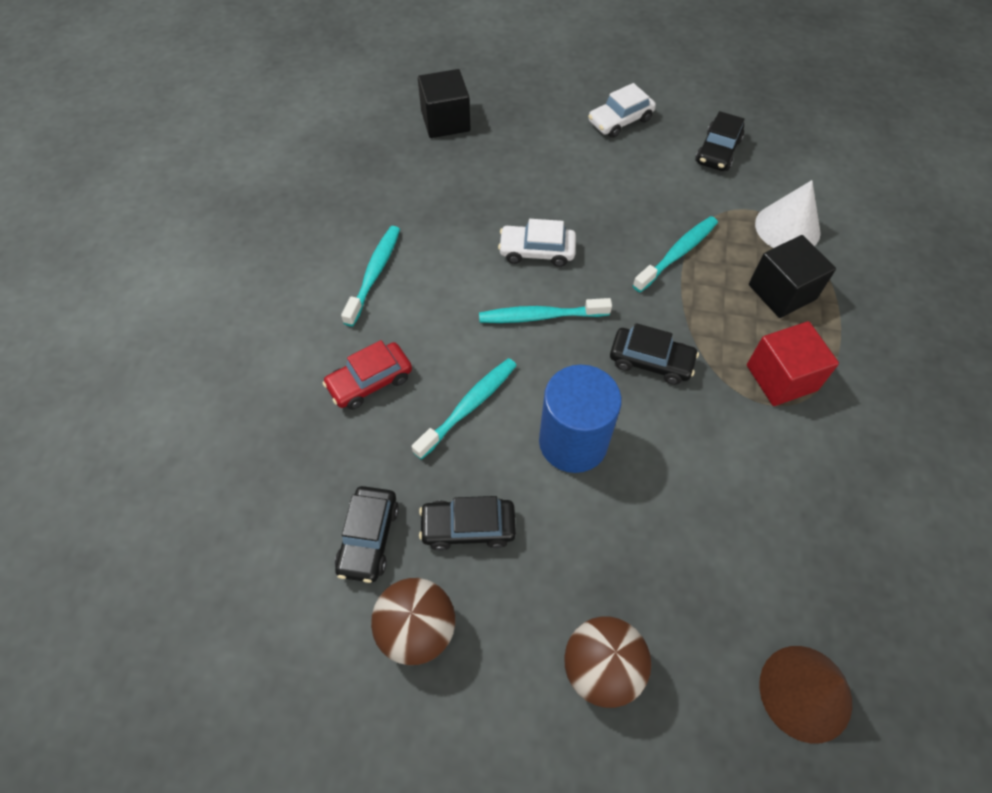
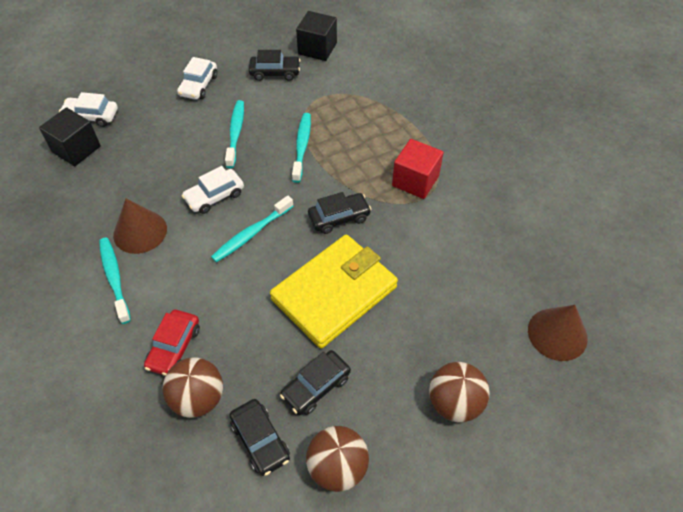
camera: 40 degrees left, 5 degrees down
turquoise toothbrush [411,358,517,460] -> turquoise toothbrush moved to [225,100,244,168]
blue cylinder [539,365,622,473] -> yellow wallet [270,235,398,349]
black car [695,111,744,171] -> black car turned 75 degrees counterclockwise [249,50,301,81]
black cube [749,235,836,318] -> black cube moved to [296,11,337,61]
white cone [755,180,821,248] -> none
none -> white car [59,92,118,127]
none -> brown cone [113,199,167,254]
none -> brown ball [162,357,223,418]

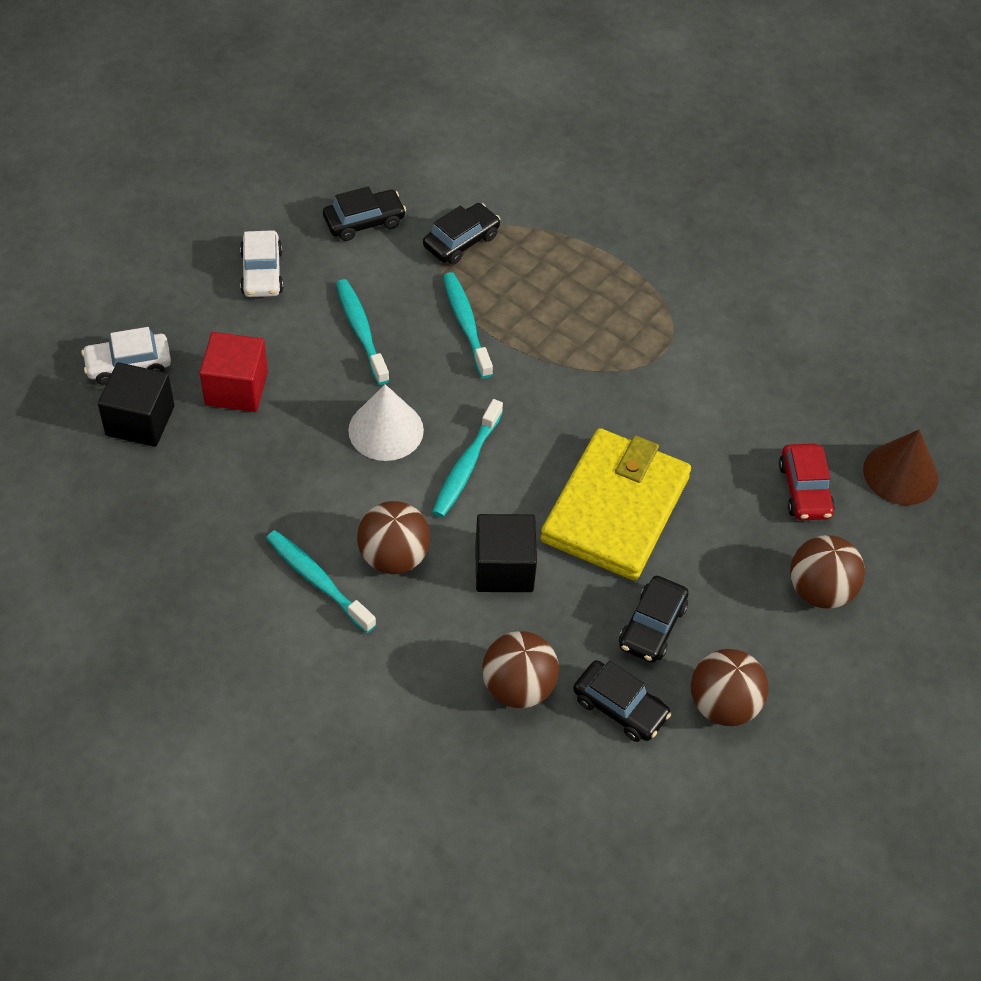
camera: 25 degrees left, 0 degrees up
brown cone [113,199,167,254] -> none
red car [144,310,200,376] -> red car moved to [779,444,835,520]
white car [182,166,244,214] -> white cone [348,384,424,461]
black cube [296,11,337,61] -> black cube moved to [475,514,537,592]
black car [308,192,371,234] -> black car moved to [423,203,500,265]
red cube [392,139,444,199] -> red cube moved to [199,332,268,412]
none -> brown ball [357,501,430,574]

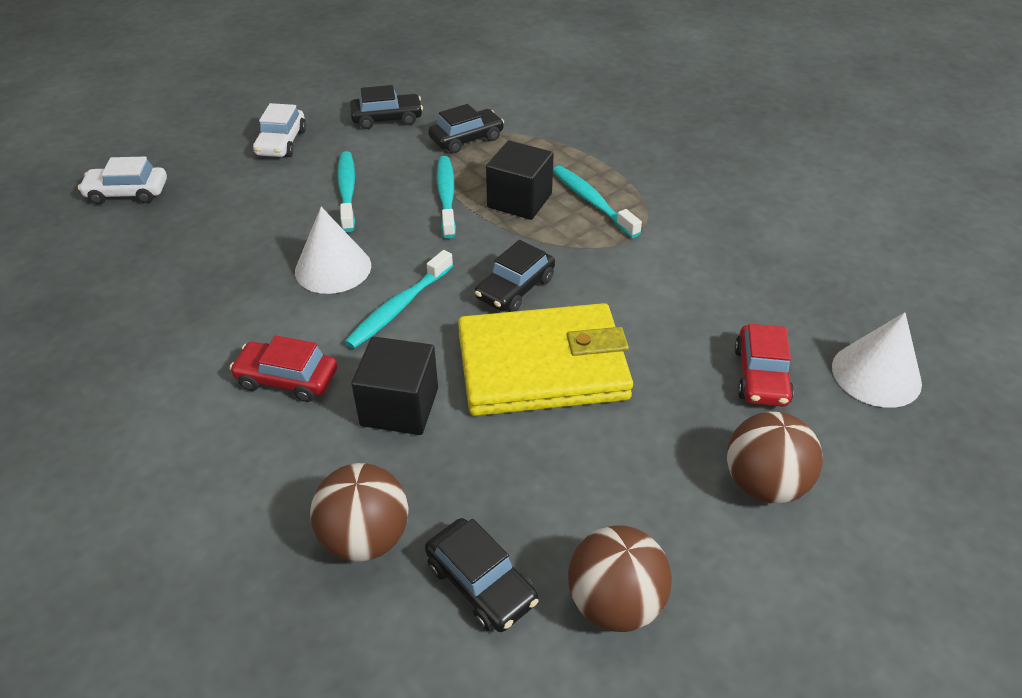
camera: 15 degrees right, 10 degrees down
black cube [98,362,174,447] -> black cube moved to [486,140,554,220]
red cube [199,332,268,412] -> none
turquoise toothbrush [266,530,376,633] -> turquoise toothbrush moved to [553,166,642,238]
brown ball [357,501,430,574] -> red car [229,335,337,402]
yellow wallet [540,428,691,581] -> yellow wallet turned 45 degrees clockwise [458,303,633,416]
black car [619,576,689,663] -> black car moved to [475,240,555,312]
brown cone [863,430,939,505] -> white cone [832,312,922,408]

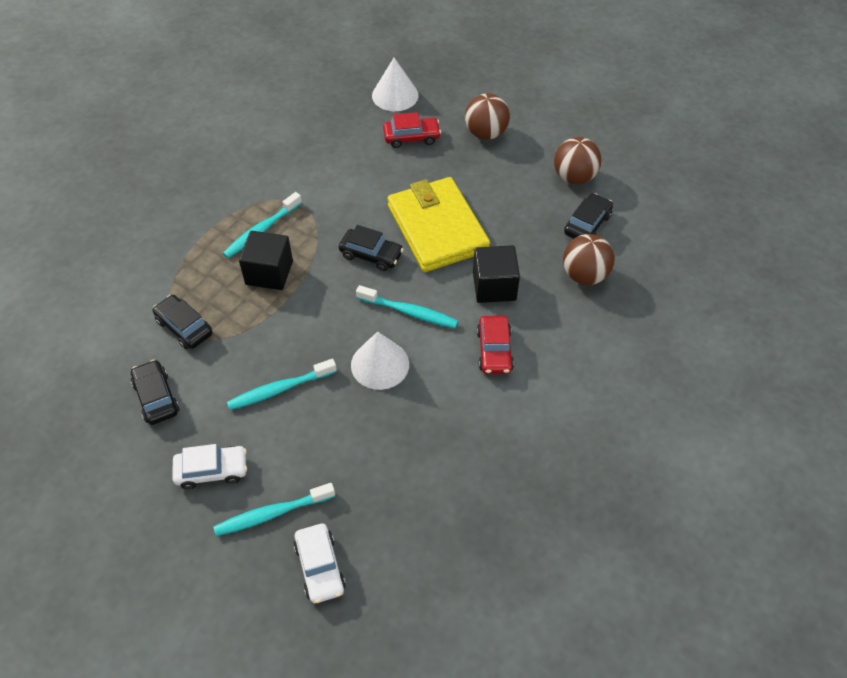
camera: 105 degrees left, 10 degrees up
turquoise toothbrush [437,156,456,239] -> turquoise toothbrush moved to [213,483,335,536]

